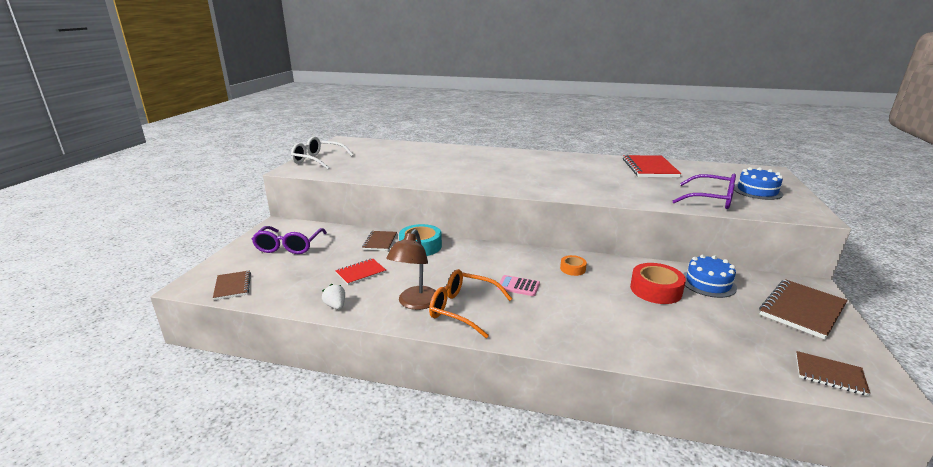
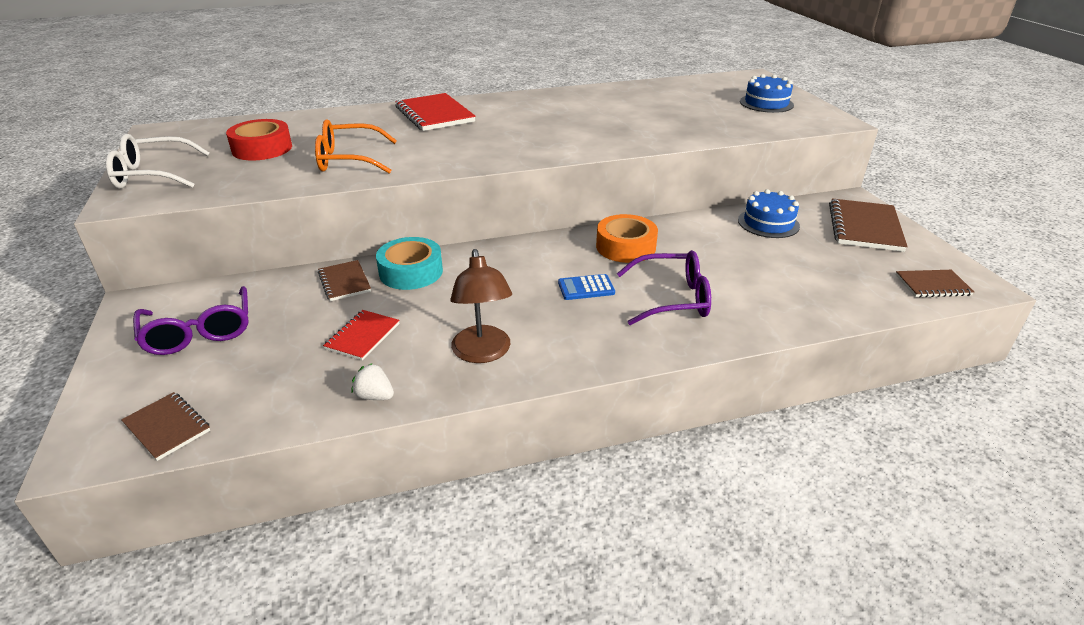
camera: 30 degrees left, 10 degrees up
orange glasses [429,269,512,338] -> orange glasses moved to [315,119,397,174]
pink calculator [497,275,540,296] -> blue calculator [558,274,615,300]
orange tape [560,255,587,276] -> orange tape [596,214,658,263], size x1.82
red notebook [623,155,681,177] -> red notebook moved to [395,93,476,131]
red tape [630,263,686,304] -> red tape moved to [226,119,292,161]
purple glasses [673,174,736,209] -> purple glasses moved to [617,250,711,325]

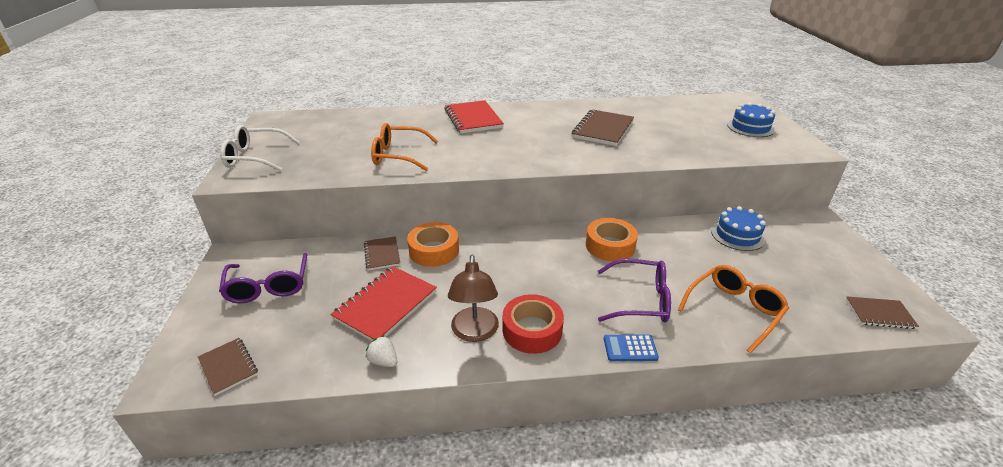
camera: 10 degrees right, 0 degrees up
red tape [226,119,292,161] -> red tape moved to [503,294,564,354]
red notebook [323,310,400,361] -> red notebook [330,266,437,341], size x1.71
turquoise tape [376,237,443,290] -> orange tape [407,222,459,267]
blue calculator [558,274,615,300] -> blue calculator moved to [604,334,659,361]
brown notebook [829,198,908,252] -> brown notebook moved to [572,109,634,146]
none -> orange glasses [678,265,789,353]

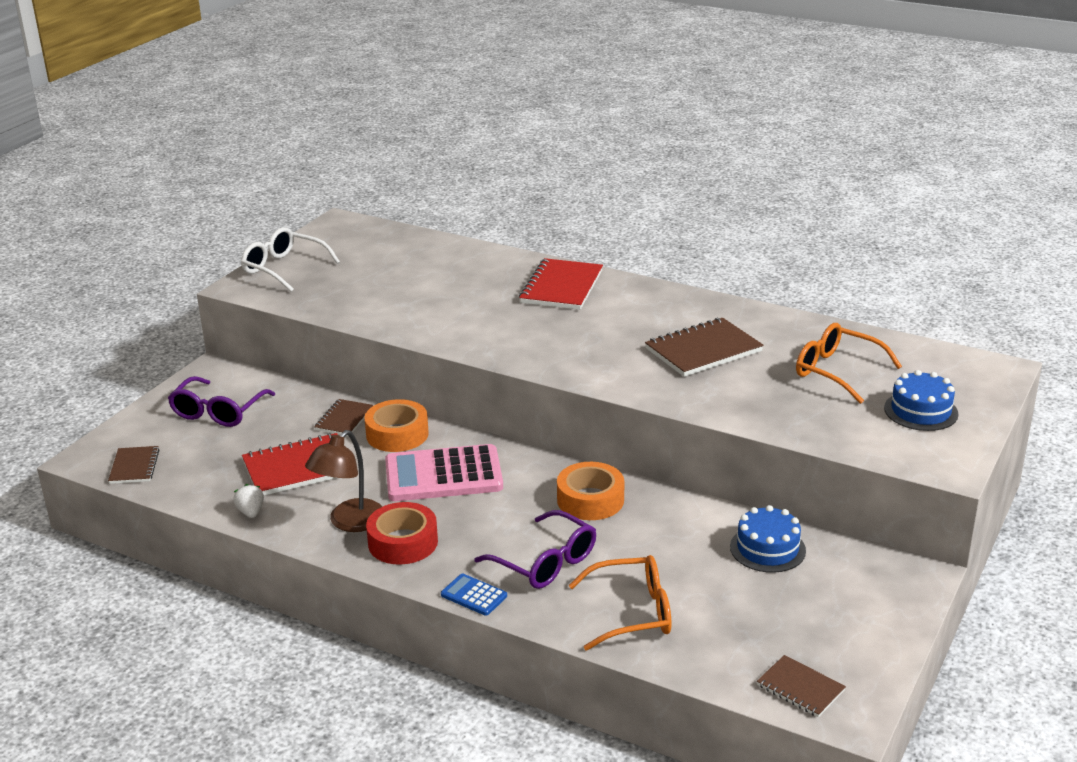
camera: 35 degrees right, 5 degrees down
orange glasses [371,123,439,171] -> orange glasses moved to [796,323,902,404]
none -> pink calculator [385,444,503,501]

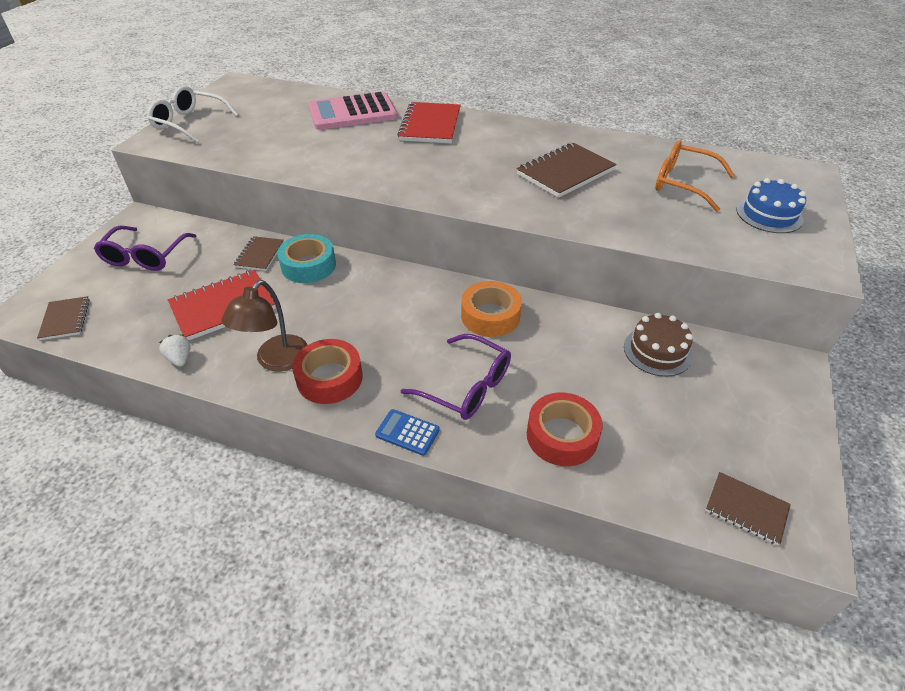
camera: 10 degrees left, 15 degrees up
orange tape [364,399,429,452] -> turquoise tape [277,234,336,283]
pink calculator [385,444,503,501] -> pink calculator moved to [308,92,397,130]
orange glasses [569,555,671,651] -> red tape [527,393,603,466]
blue cake [730,505,806,573] -> brown cake [624,313,693,377]

